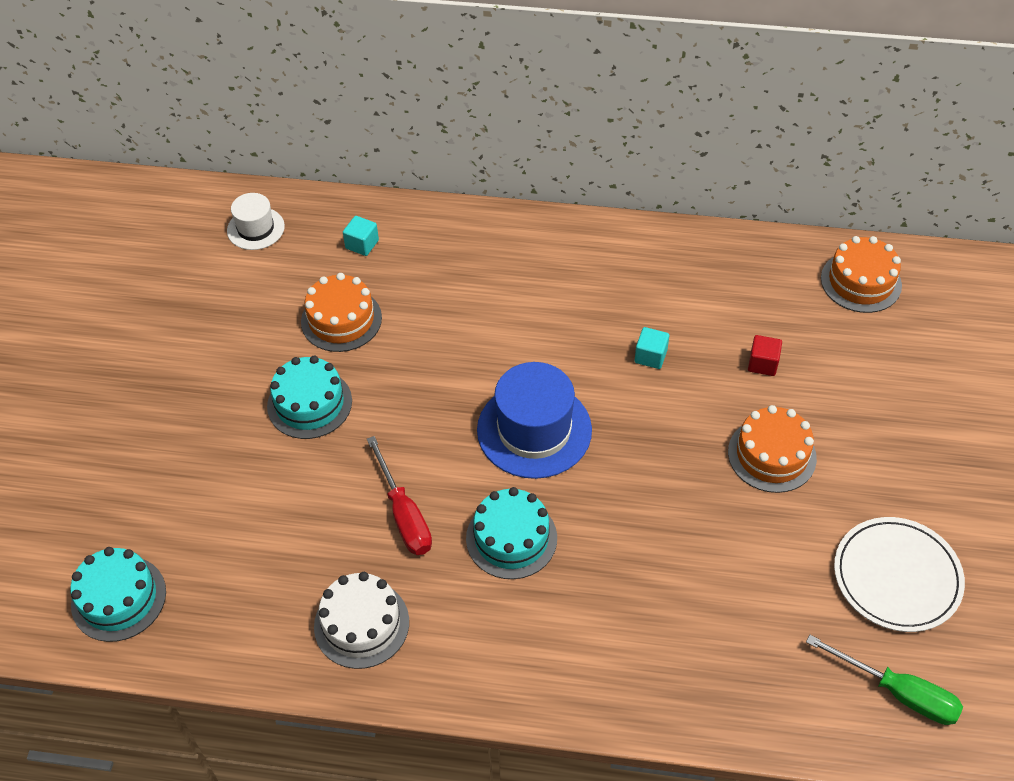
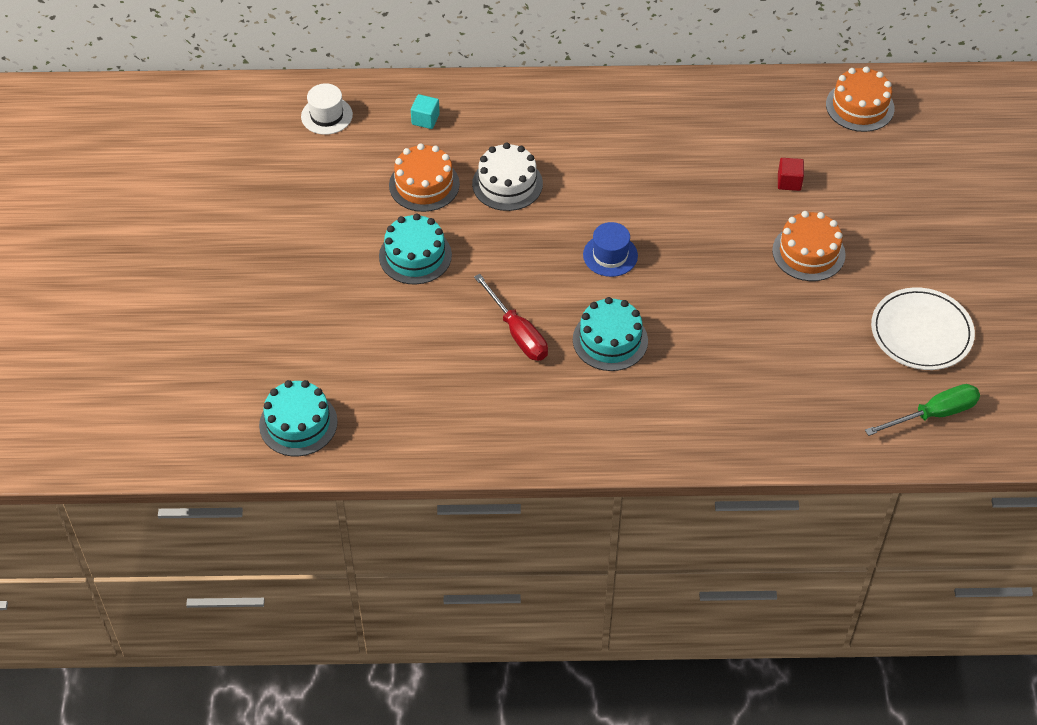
camera: 10 degrees left, 0 degrees up
white cake [314,572,409,669] -> white cake moved to [472,142,543,211]
blue hat [477,362,592,479] -> blue hat [583,222,638,277], size x0.56
turquoise cube [635,327,669,369] -> none
green screwdriver [806,635,963,725] -> green screwdriver turned 45 degrees counterclockwise [865,384,980,436]

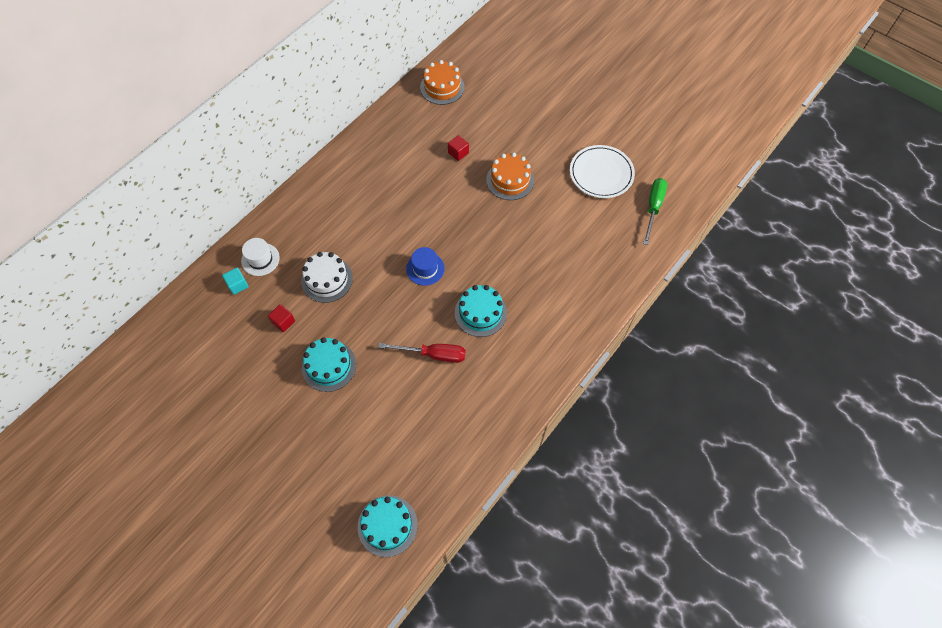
camera: 50 degrees left, 10 degrees up
white hat [301,83,353,135] -> white hat moved to [241,238,280,276]
orange cake [389,143,460,212] -> red cube [268,304,295,332]

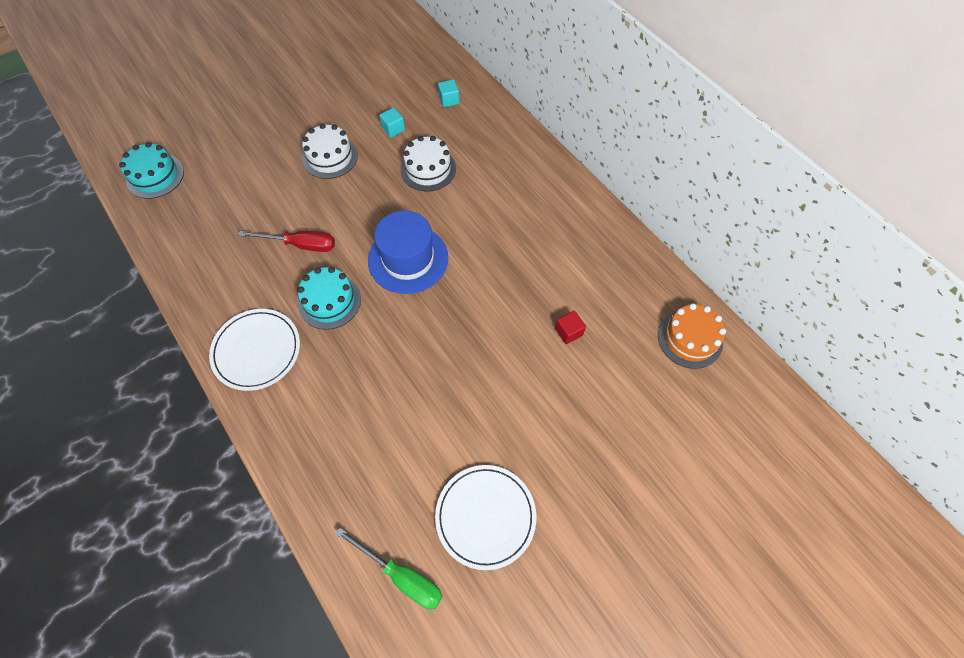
camera: 105 degrees right, 0 degrees up
white hat [241,238,280,276] -> none
red cube [268,304,295,332] -> turquoise cube [379,107,405,138]
turquoise cake [302,337,356,392] -> white cake [302,124,358,179]
red screwdriver [378,343,466,363] -> red screwdriver turned 105 degrees counterclockwise [238,231,335,252]
blue hat [406,247,445,286] -> blue hat [368,211,448,294], size x1.77
orange cake [486,152,534,200] -> none
none -> white plate [209,309,300,391]

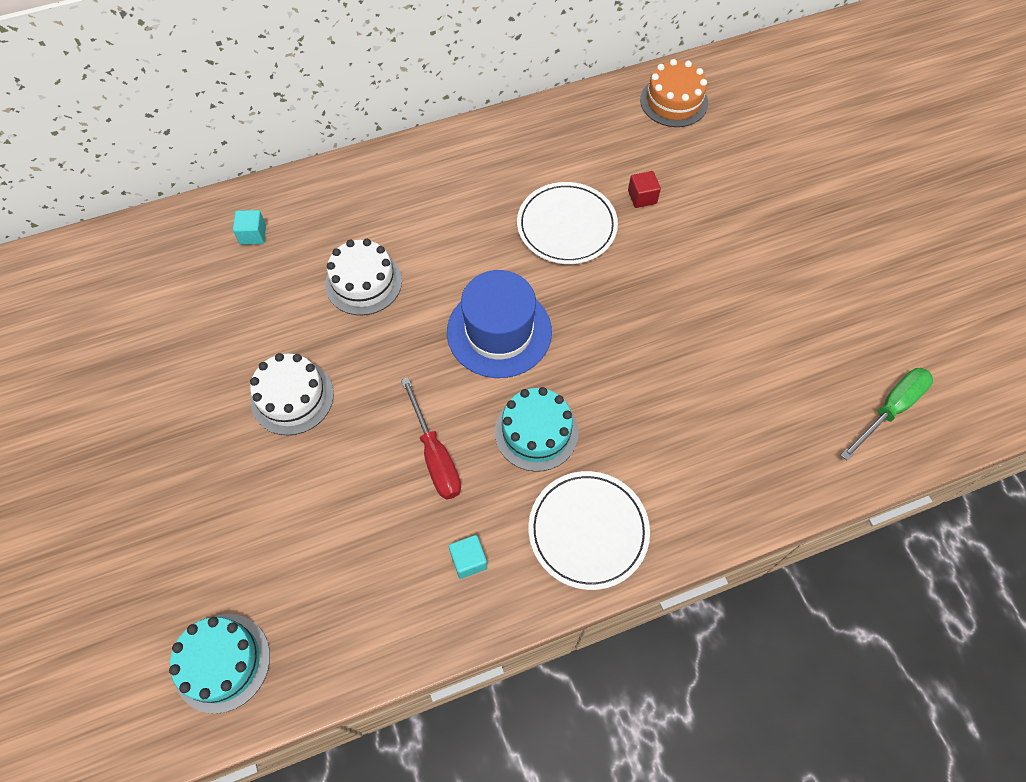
camera: 75 degrees left, 0 degrees up
red screwdriver [238,231,335,252] -> red screwdriver turned 135 degrees clockwise [401,378,461,500]
turquoise cube [379,107,405,138] -> turquoise cube moved to [449,535,487,579]
white plate [435,465,536,570] -> white plate moved to [517,182,618,264]

